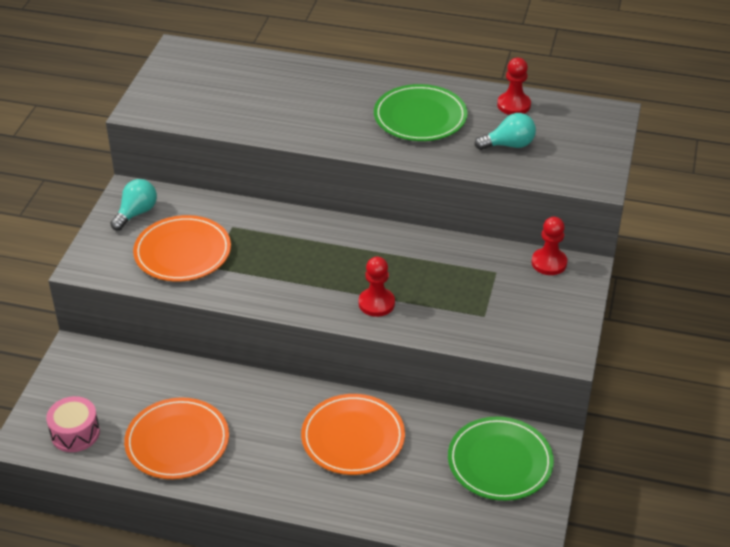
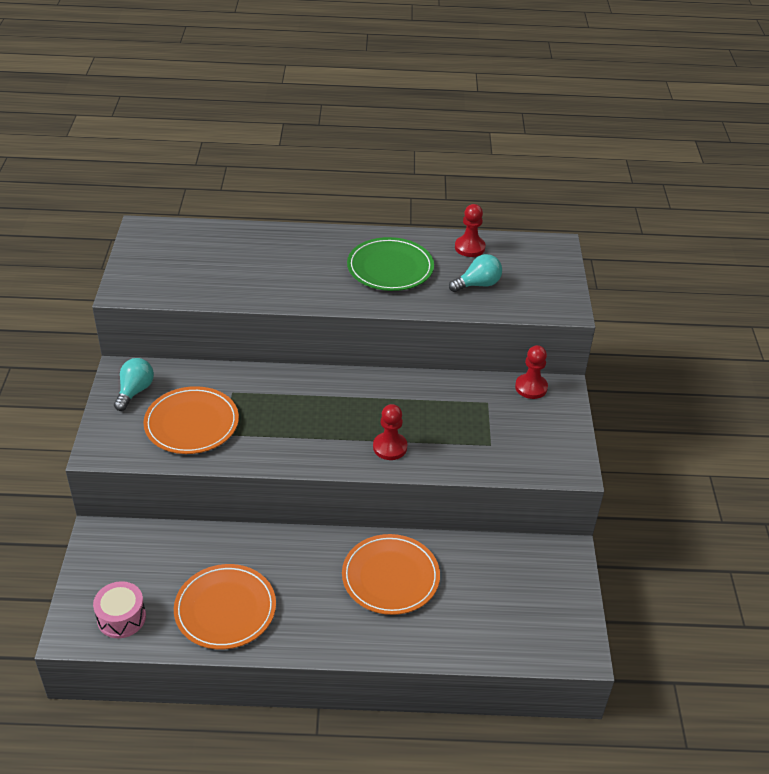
camera: 15 degrees left, 0 degrees up
green plate [448,416,554,501] -> none

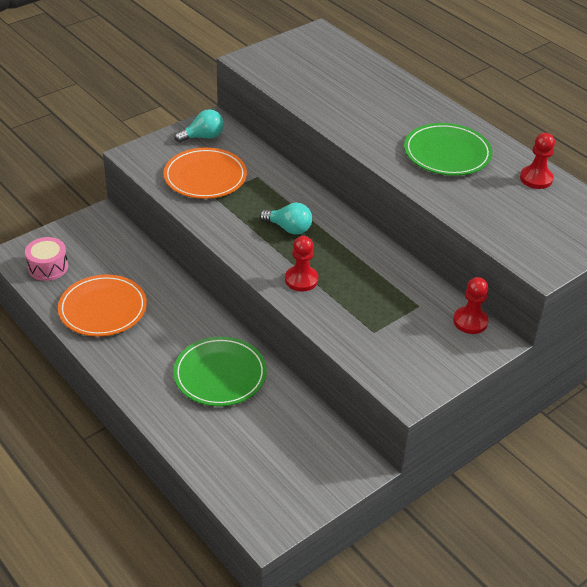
camera: 50 degrees right, 0 degrees up
orange plate [342,534,440,615] -> green plate [173,337,267,406]
turquoise light bulb [449,254,502,292] -> turquoise light bulb moved to [259,202,312,235]

